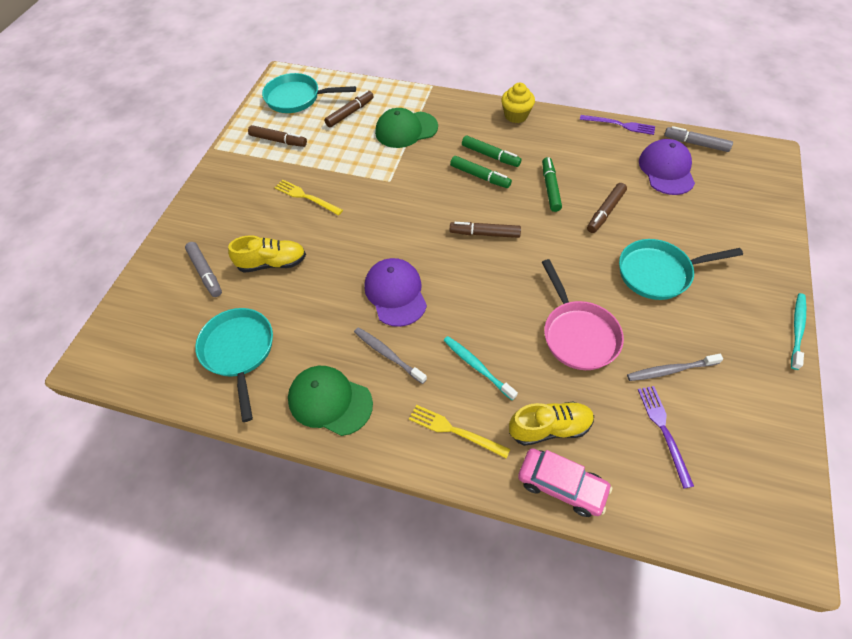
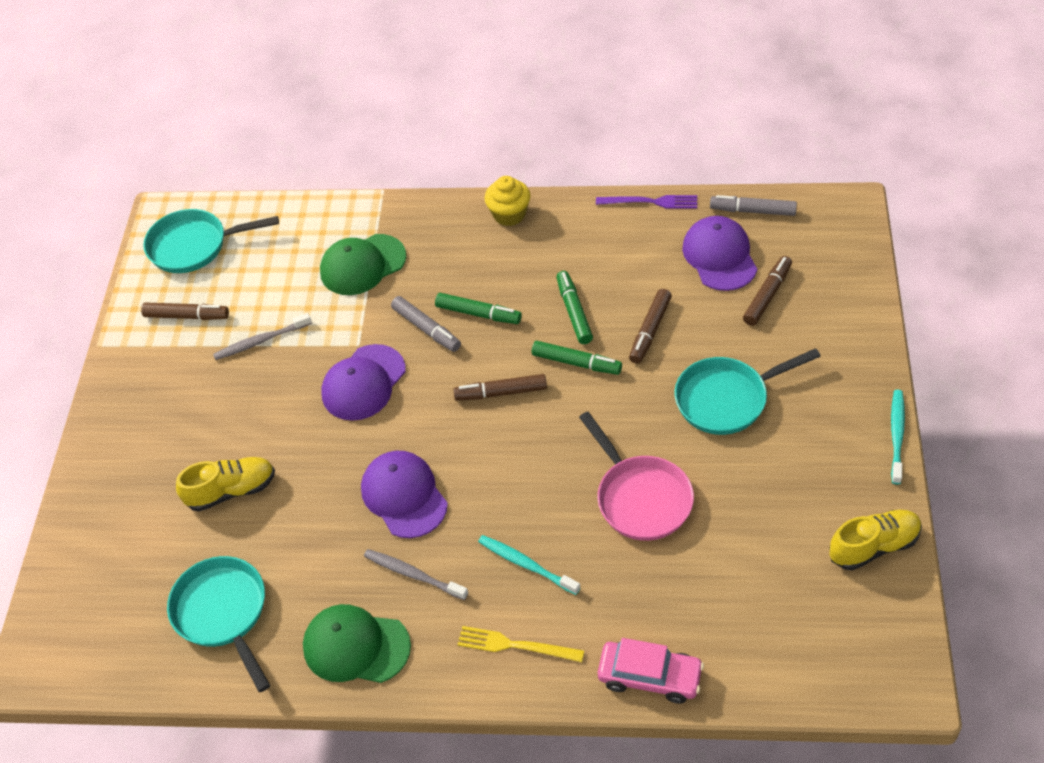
camera: 10 degrees left, 5 degrees down
grey marker [185,242,222,297] -> grey marker moved to [391,296,461,352]
yellow fork [274,180,343,215] -> none
brown marker [324,90,374,128] -> brown marker moved to [743,256,792,326]
green marker [462,136,522,167] -> green marker moved to [532,341,622,375]
yellow shoe [509,401,594,446] -> yellow shoe moved to [829,510,922,570]
grey toothbrush [627,354,723,381] -> grey toothbrush moved to [213,313,312,360]
purple fork [638,386,694,488] -> none
none -> purple cap [321,344,406,421]

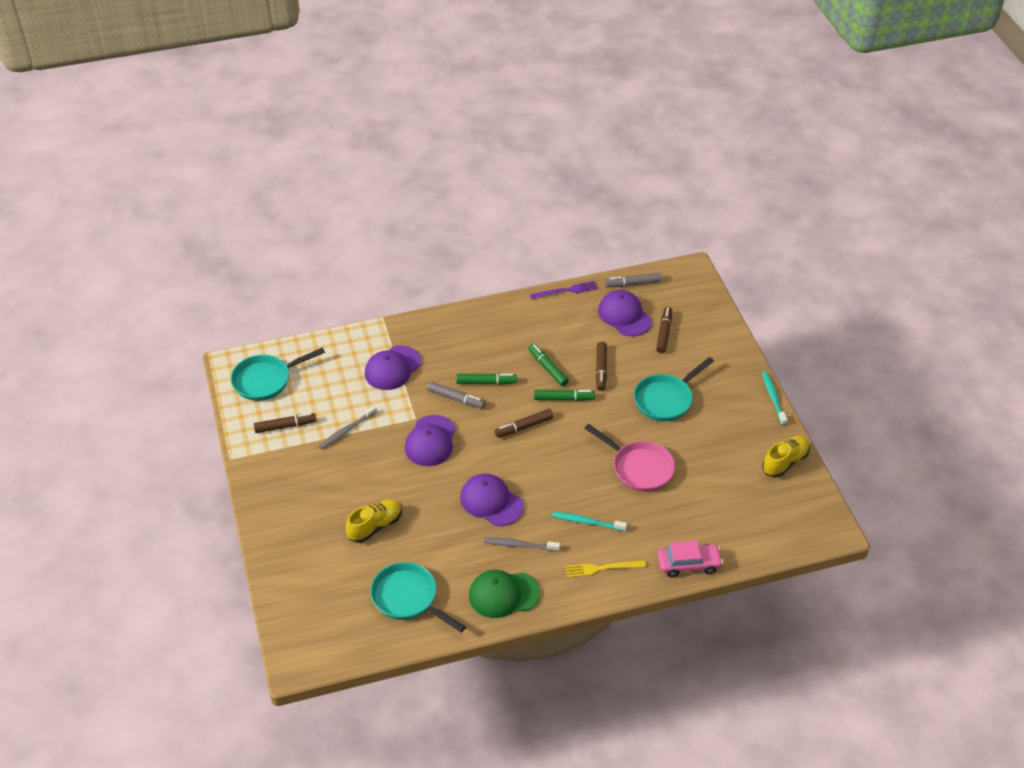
camera: 25 degrees left, 5 degrees down
green cap [320,234,406,295] -> purple cap [365,346,422,390]
yellow cupcake [484,176,530,226] -> none

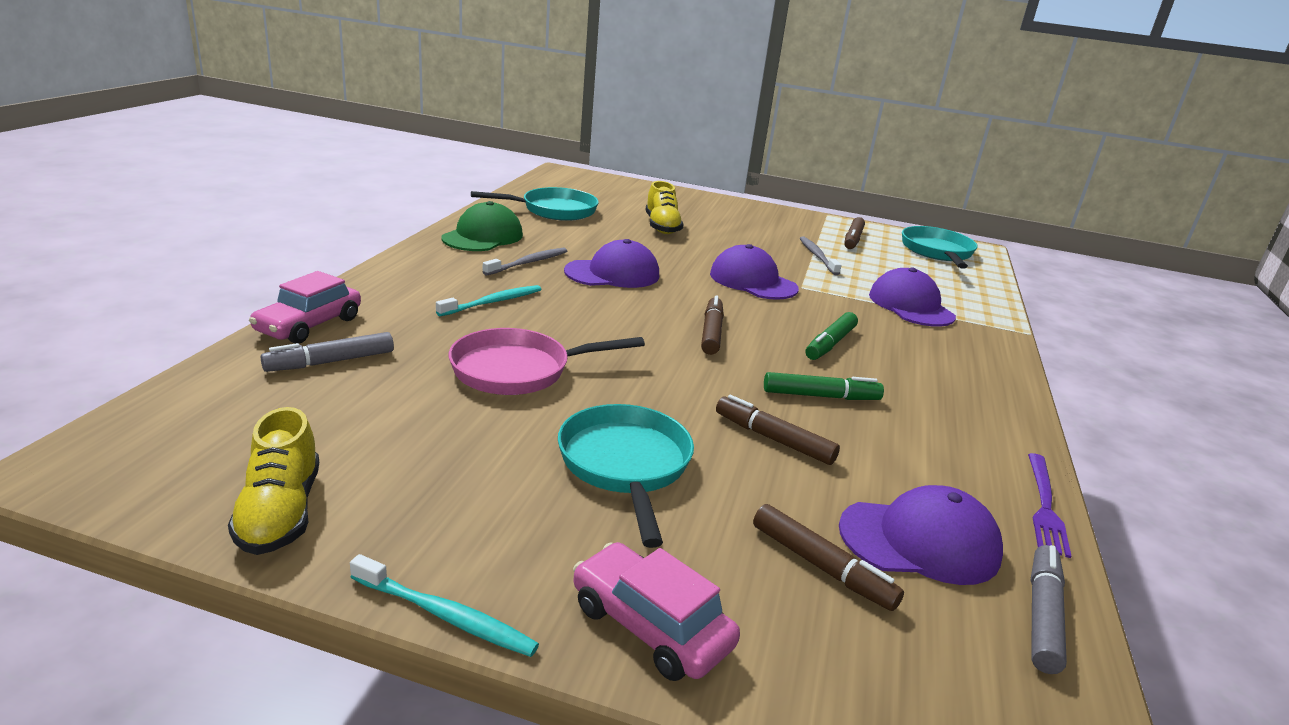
camera: 120 degrees right, 20 degrees down
grey marker [428,382,485,409] -> grey marker moved to [261,332,394,372]
green marker [534,390,595,401] -> none
yellow fork [565,560,646,578] -> none
none -> pink car [573,542,740,681]

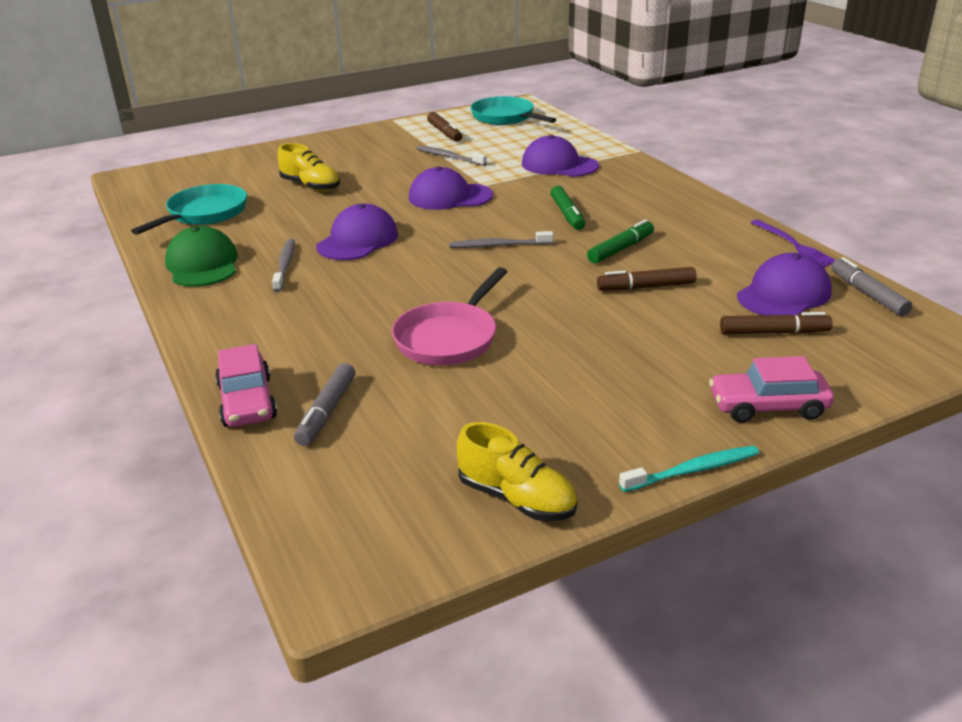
camera: 40 degrees left, 5 degrees up
turquoise toothbrush [436,285,542,316] -> none
turquoise pan [558,404,694,548] -> none
brown marker [701,296,724,355] -> grey toothbrush [449,231,554,248]

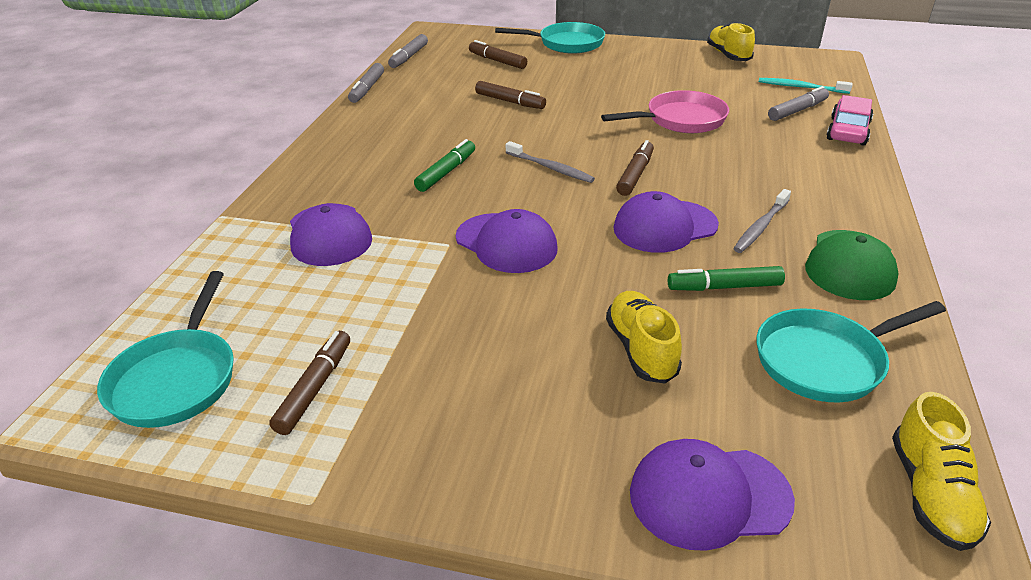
camera: 140 degrees left, 5 degrees up
grey toothbrush [416,146,487,166] -> none
green marker [587,219,654,264] -> green marker moved to [668,266,785,291]
turquoise toothbrush [619,446,759,492] -> turquoise toothbrush moved to [759,78,853,94]
pink car [709,356,834,423] -> turquoise pan [495,22,605,54]
purple cap [737,253,832,316] -> purple cap moved to [630,439,795,551]
purple fork [751,220,835,267] -> grey marker [348,63,384,103]
none -> brown marker [616,140,654,196]
none -> yellow shoe [892,392,991,551]

